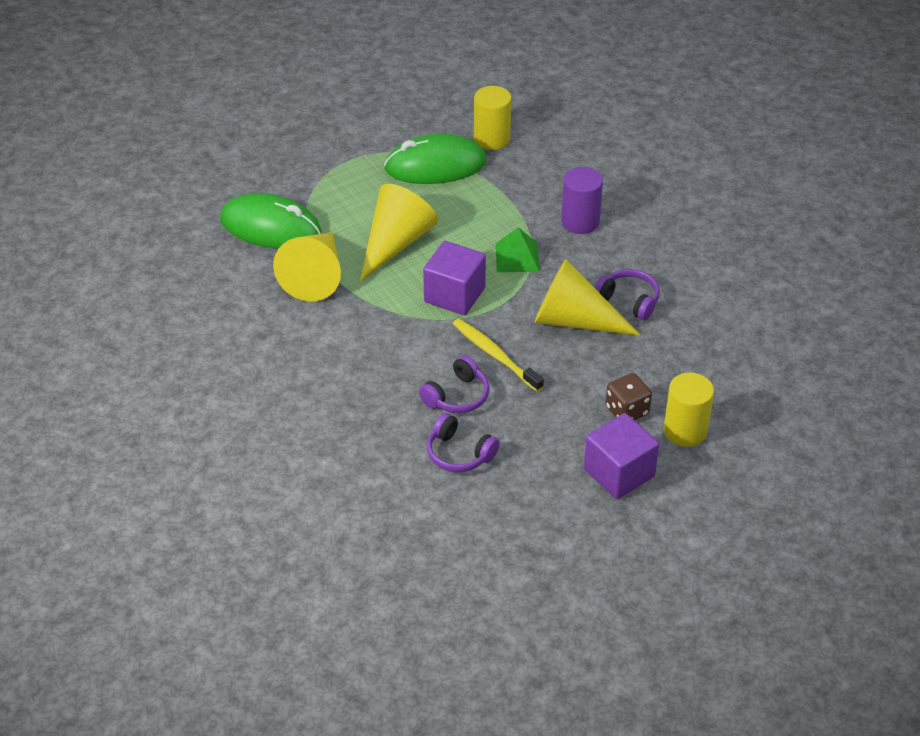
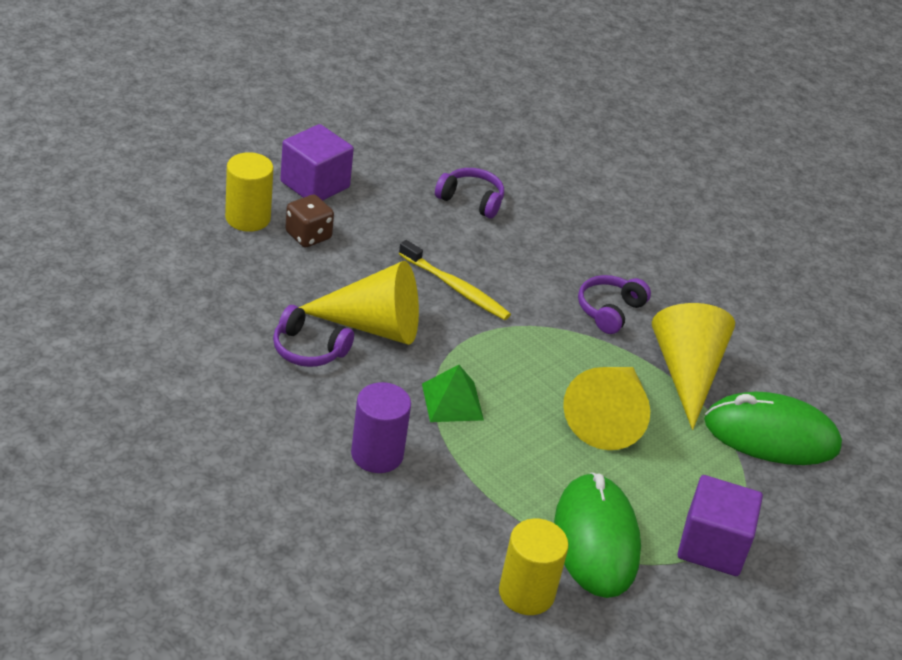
camera: 165 degrees right, 5 degrees down
green mouse [384,134,487,184] -> green mouse turned 75 degrees counterclockwise [554,472,641,598]
purple headphones [419,355,489,413] -> purple headphones moved to [578,275,651,334]
purple cube [423,241,486,315] -> purple cube moved to [677,475,763,576]

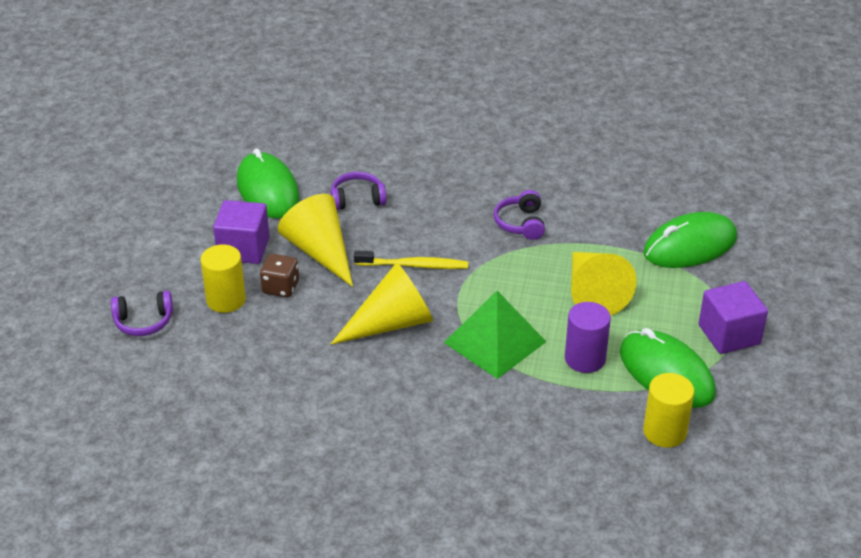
camera: 30 degrees left, 0 degrees up
purple headphones [273,305,354,367] -> purple headphones moved to [111,291,173,336]
purple cylinder [351,382,411,473] -> purple cylinder moved to [565,302,611,373]
green pyramid [422,365,484,422] -> green pyramid [444,291,546,379], size x1.67
yellow cone [652,303,735,430] -> yellow cone moved to [278,194,353,287]
none -> green mouse [237,148,299,218]

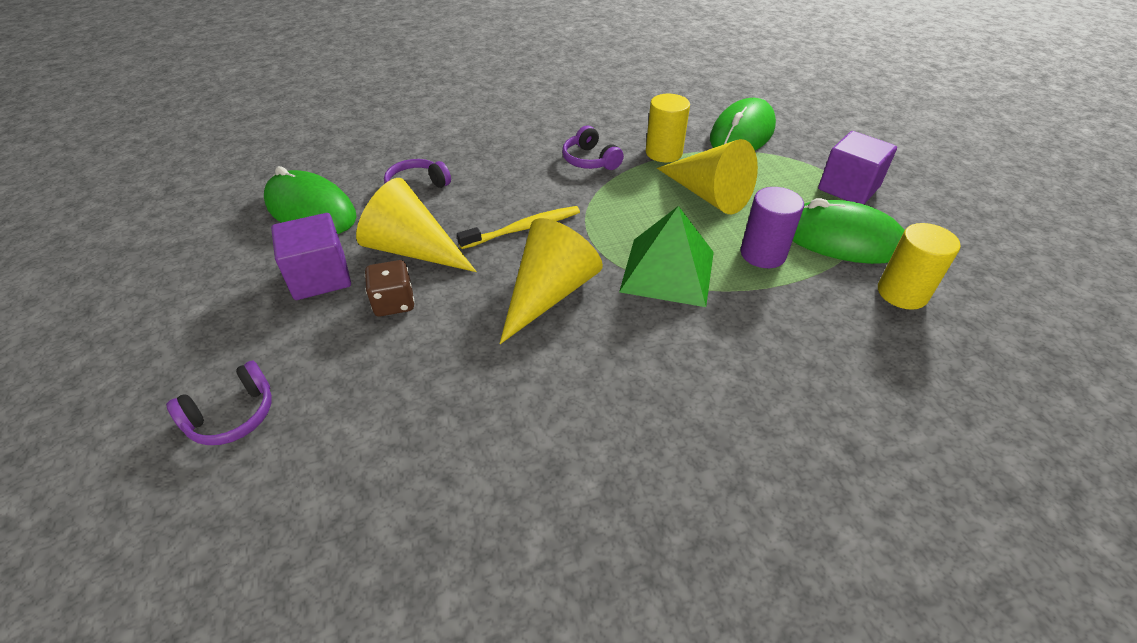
camera: 30 degrees left, 5 degrees up
yellow cylinder [200,244,246,313] -> yellow cylinder moved to [646,94,690,162]

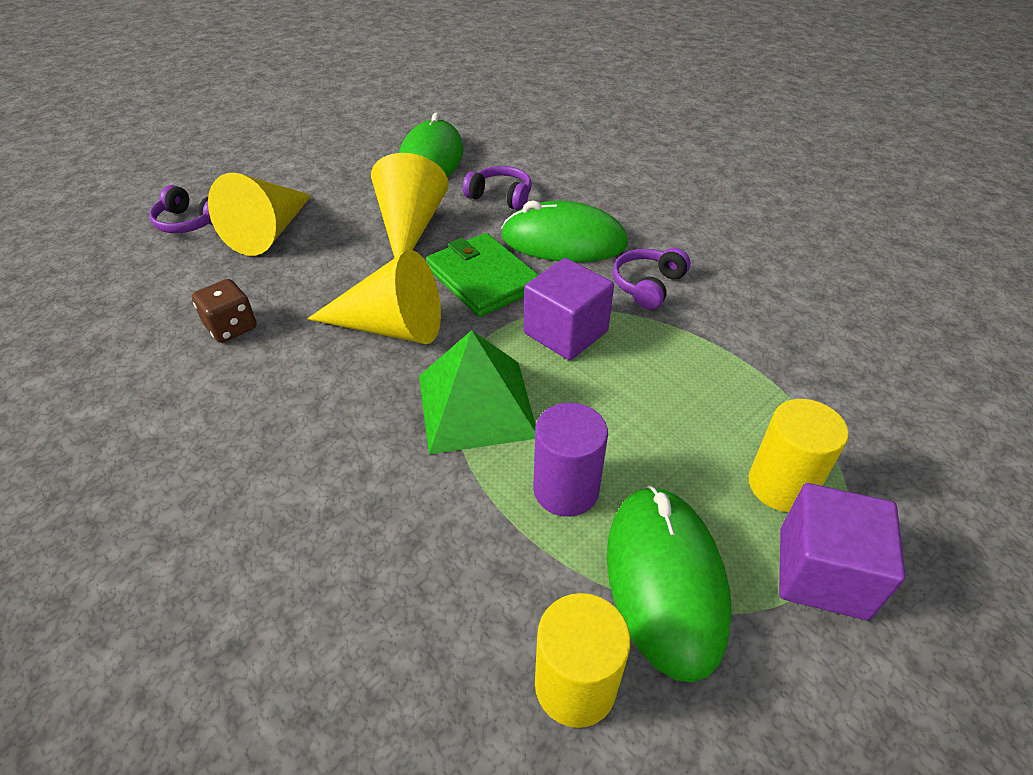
camera: 65 degrees right, 0 degrees up
purple cube [271,213,351,300] -> purple cube moved to [524,258,614,360]
brown dice [365,260,415,316] -> brown dice moved to [192,279,257,343]
yellow toothbrush [457,206,580,249] -> green wallet [426,233,539,317]
yellow cylinder [646,94,690,162] -> yellow cylinder moved to [749,399,849,512]
yellow cone [657,139,758,214] -> yellow cone moved to [208,173,312,256]
green mouse [710,98,776,151] -> green mouse moved to [501,200,628,262]

